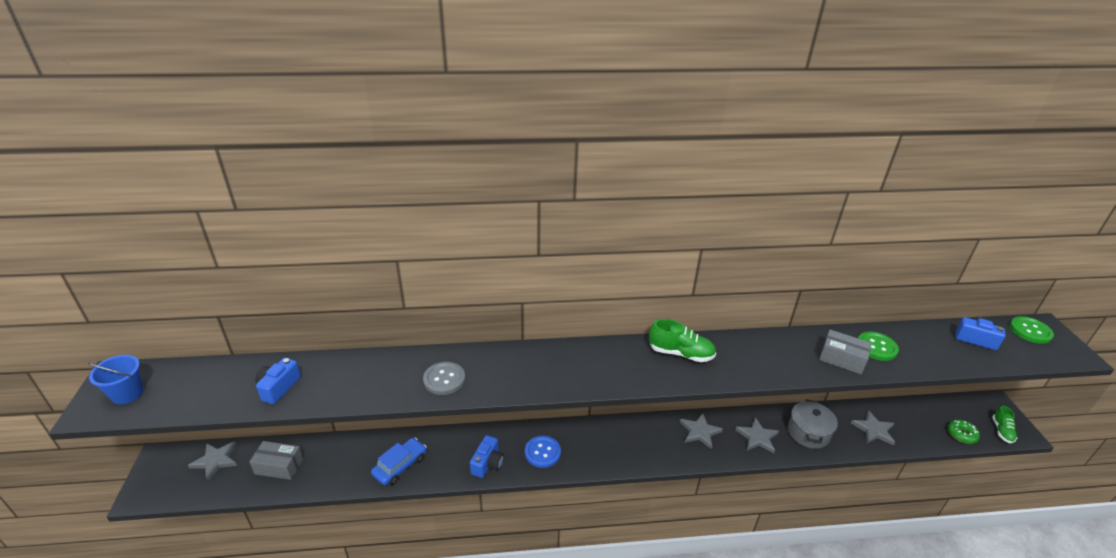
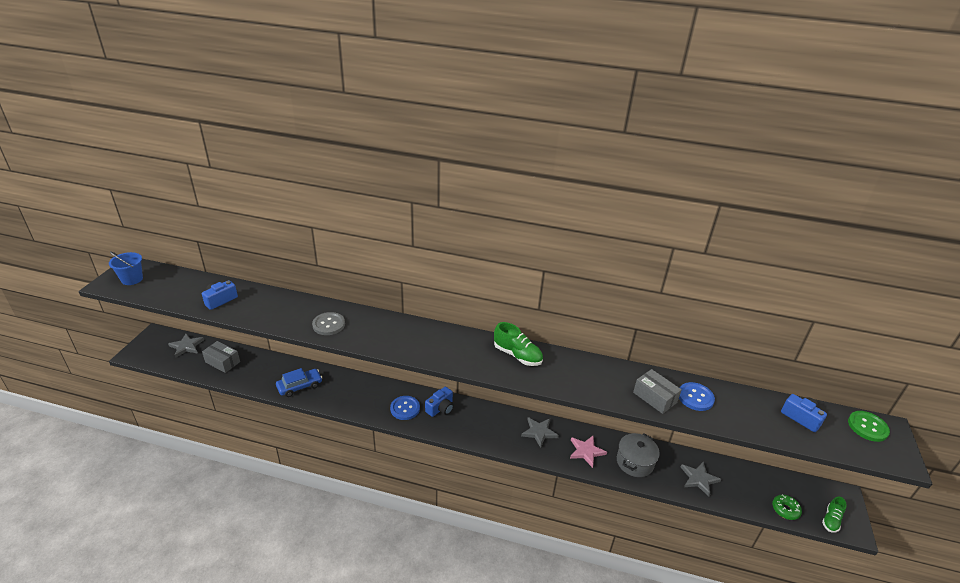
camera: 20 degrees right, 0 degrees up
blue camera [470,435,504,478] -> blue camera moved to [425,387,454,417]
grey star [735,417,779,453] -> pink star [570,436,607,468]
green button [858,332,899,361] -> blue button [679,382,715,411]

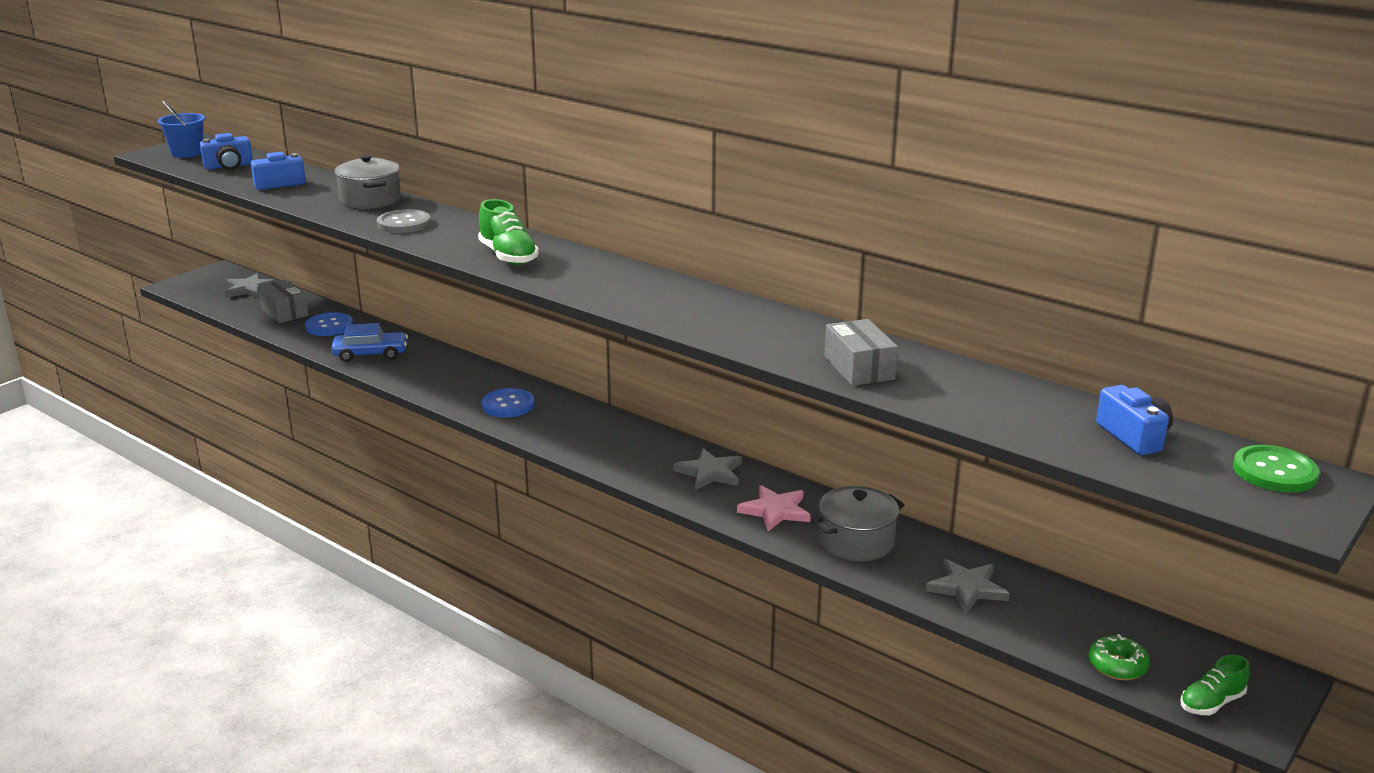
camera: 25 degrees right, 10 degrees down
blue camera [425,387,454,417] -> blue camera moved to [200,133,253,170]
green shoe [494,322,543,366] -> green shoe moved to [478,199,539,265]
blue button [679,382,715,411] -> blue button moved to [305,312,353,336]
none -> grey pot [335,155,401,209]

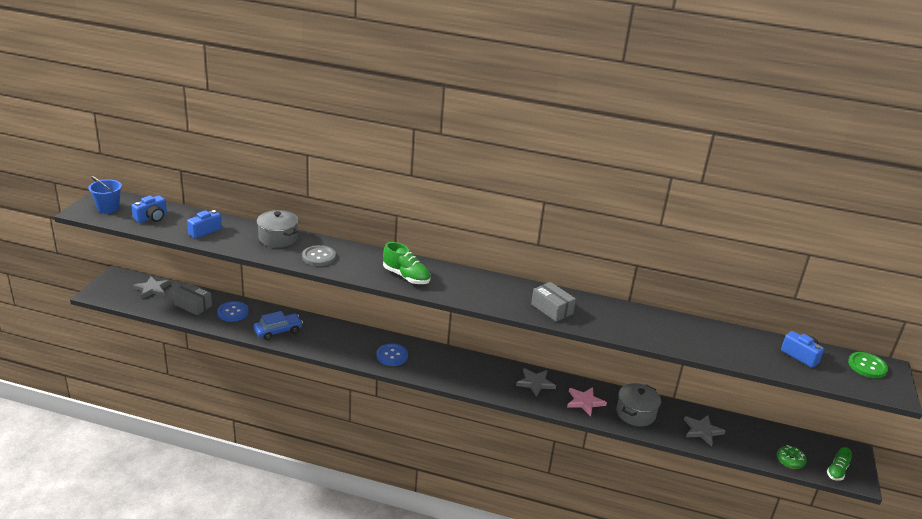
camera: 25 degrees left, 5 degrees up
grey box [824,319,898,386] -> grey box moved to [531,282,576,322]

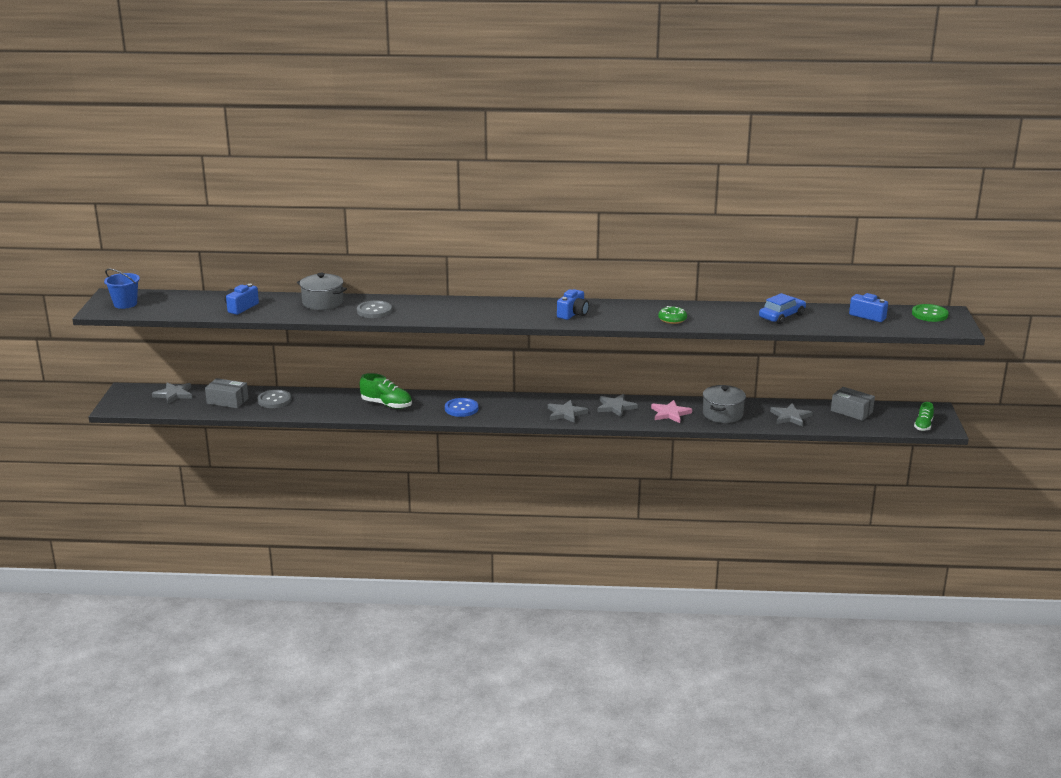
camera: 10 degrees left, 5 degrees down
blue camera [131,195,167,223] -> blue camera moved to [557,289,589,320]
blue button [217,301,249,322] -> grey button [257,390,291,408]
blue car [253,311,303,340] -> blue car moved to [759,293,806,324]
green shoe [383,242,431,284] -> green shoe moved to [360,373,412,409]
grey box [531,282,576,322] -> grey box moved to [831,387,875,421]
green donut [777,445,807,469] -> green donut moved to [658,306,687,324]
none -> grey star [548,400,588,423]

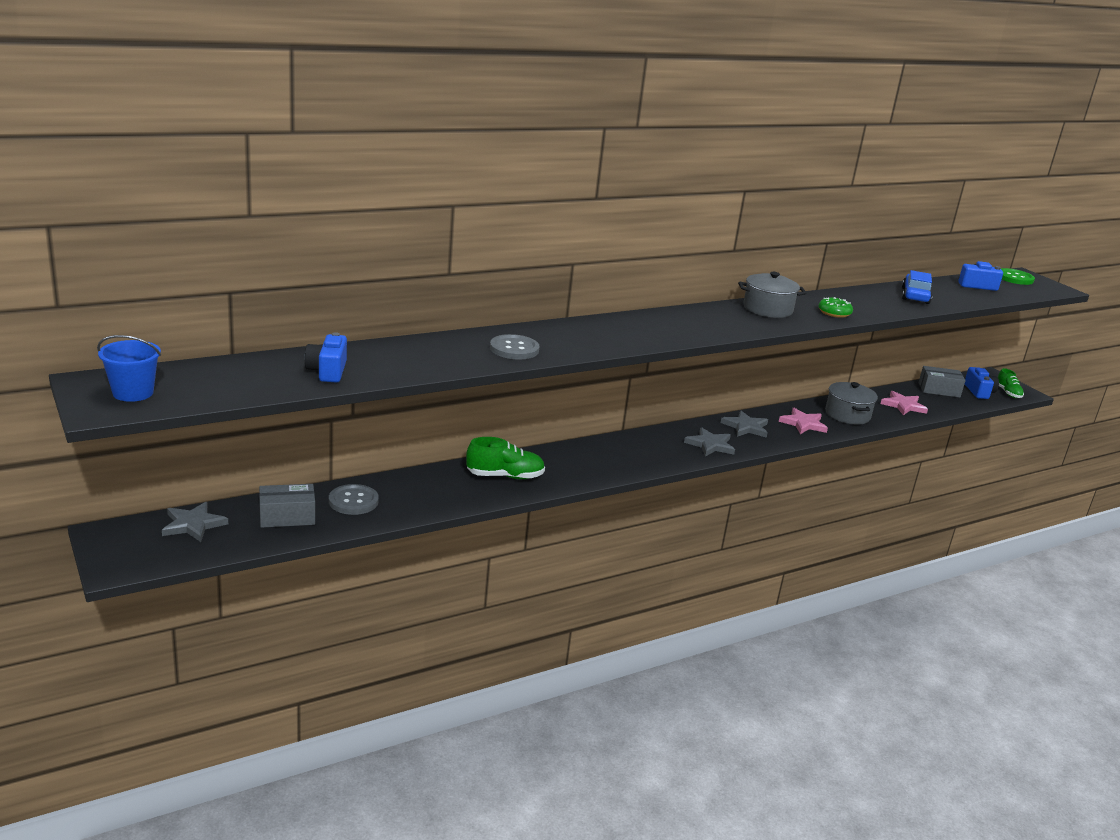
camera: 35 degrees left, 0 degrees up
grey pot [297,273,347,310] -> grey pot moved to [738,272,806,318]
blue button [445,398,478,417] -> none
blue camera [557,289,589,320] -> blue camera moved to [965,367,999,399]
grey star [770,403,813,427] -> pink star [880,391,928,415]

